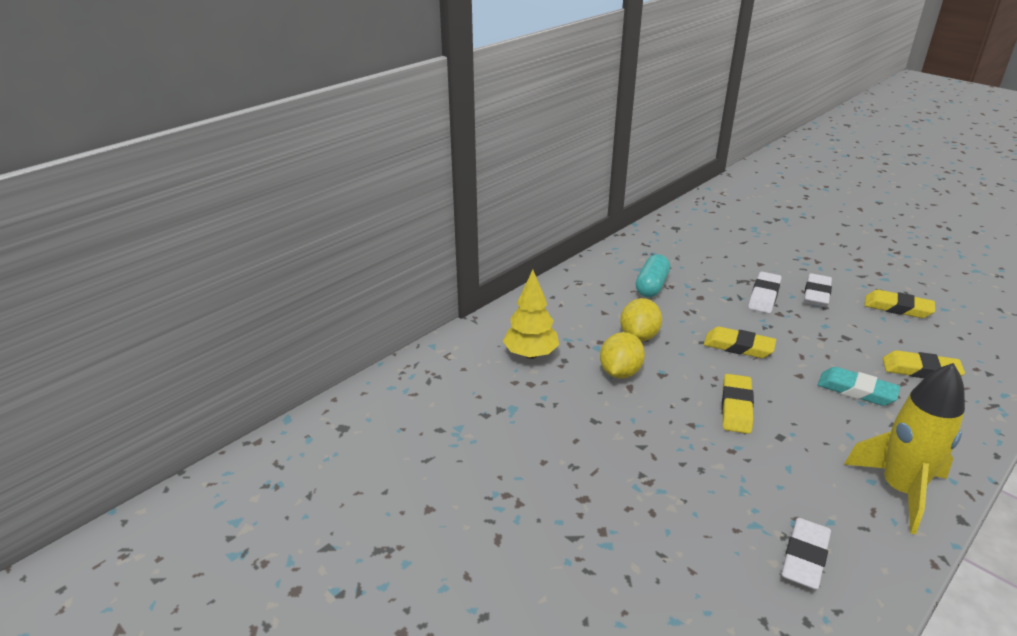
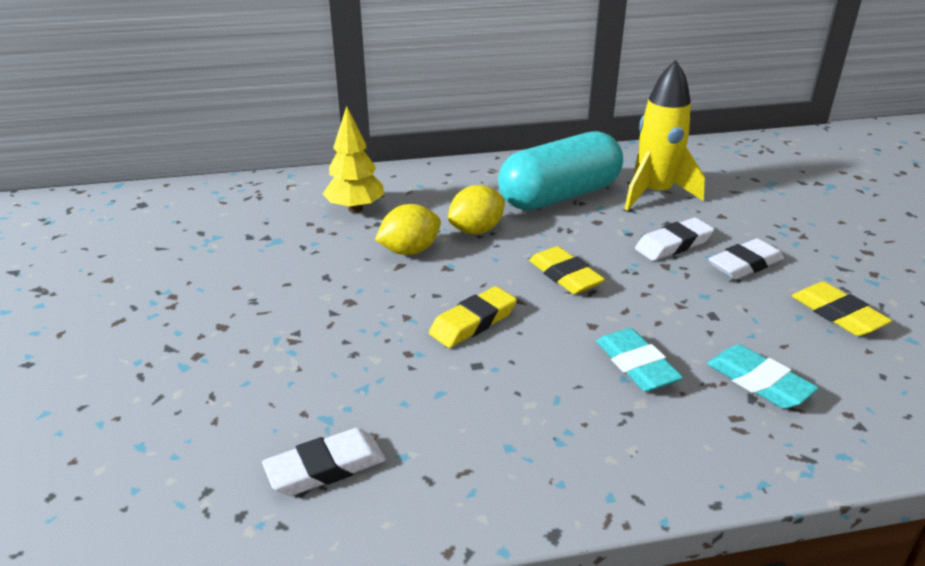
camera: 35 degrees right, 0 degrees up
turquoise capsule [636,254,670,297] -> turquoise capsule [498,131,623,210], size x1.87
yellow rocket [844,363,965,534] -> yellow rocket moved to [624,60,705,210]
yellow eraser [883,350,965,378] -> turquoise eraser [707,344,819,409]

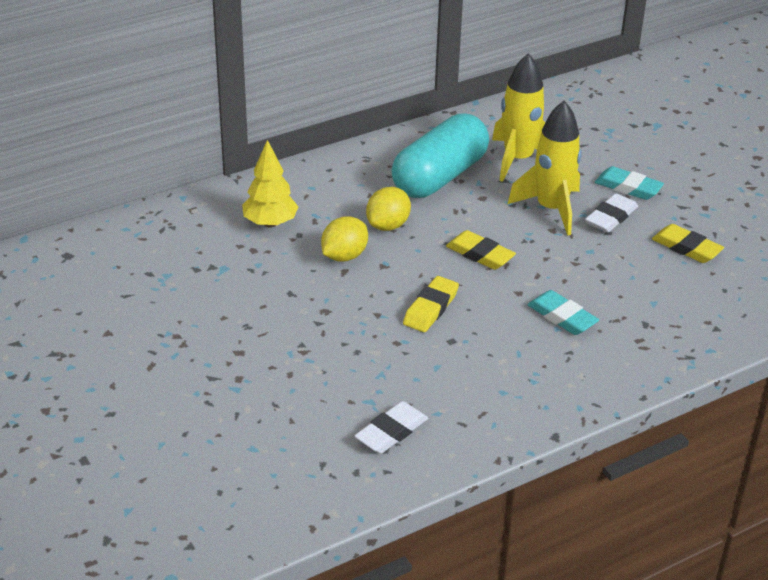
camera: 20 degrees left, 5 degrees up
white eraser [635,218,714,261] -> yellow rocket [508,101,582,235]
turquoise eraser [707,344,819,409] -> turquoise eraser moved to [595,166,664,200]

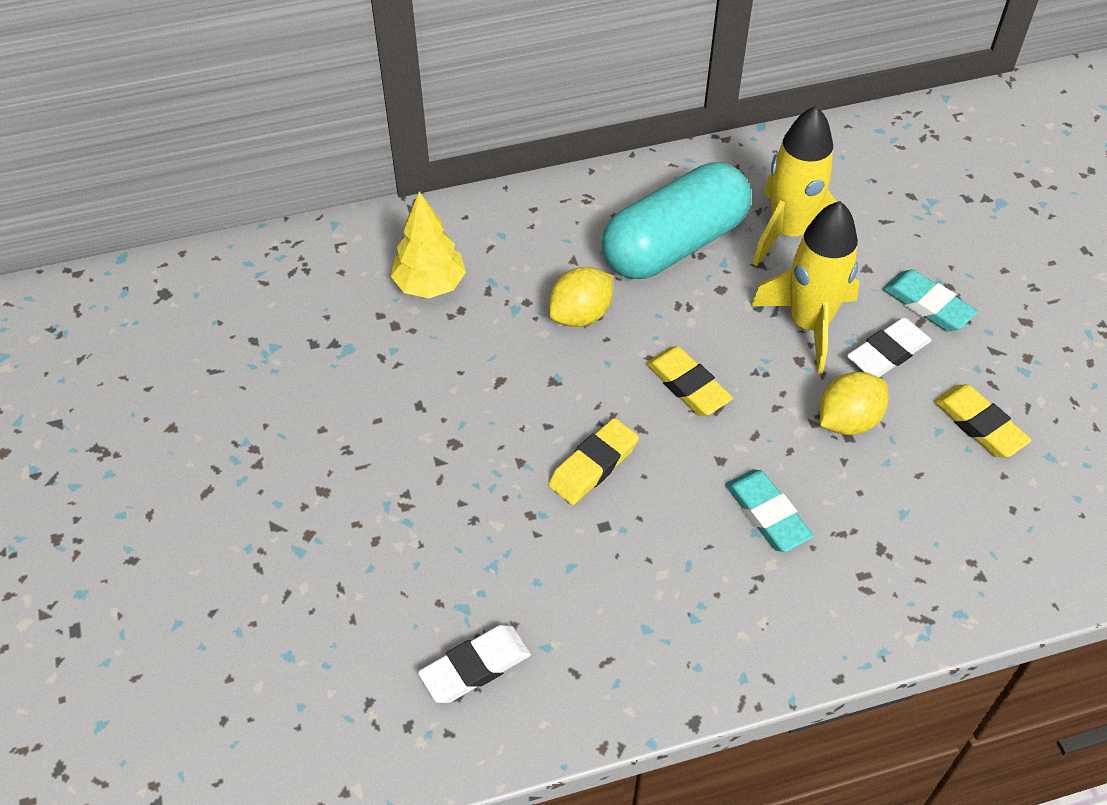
camera: 15 degrees right, 15 degrees up
yellow lemon [321,217,368,262] -> yellow lemon moved to [820,372,888,435]

